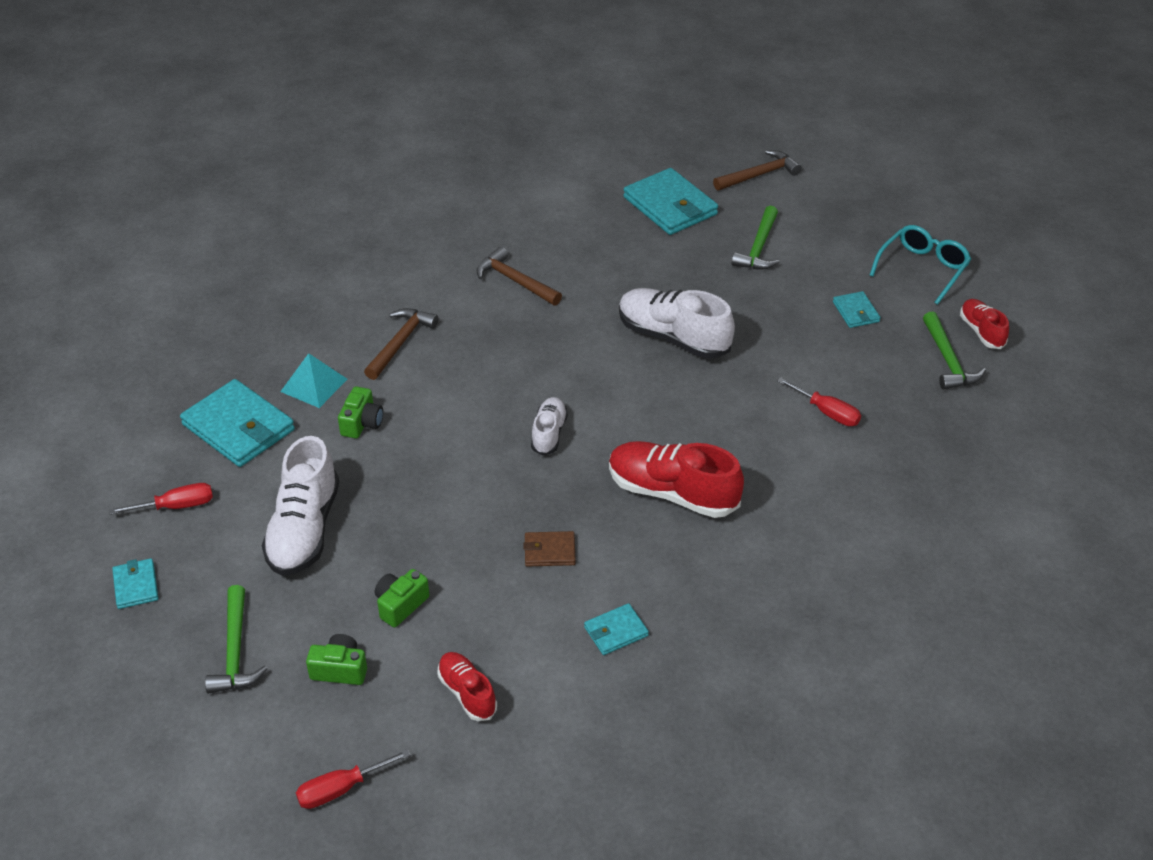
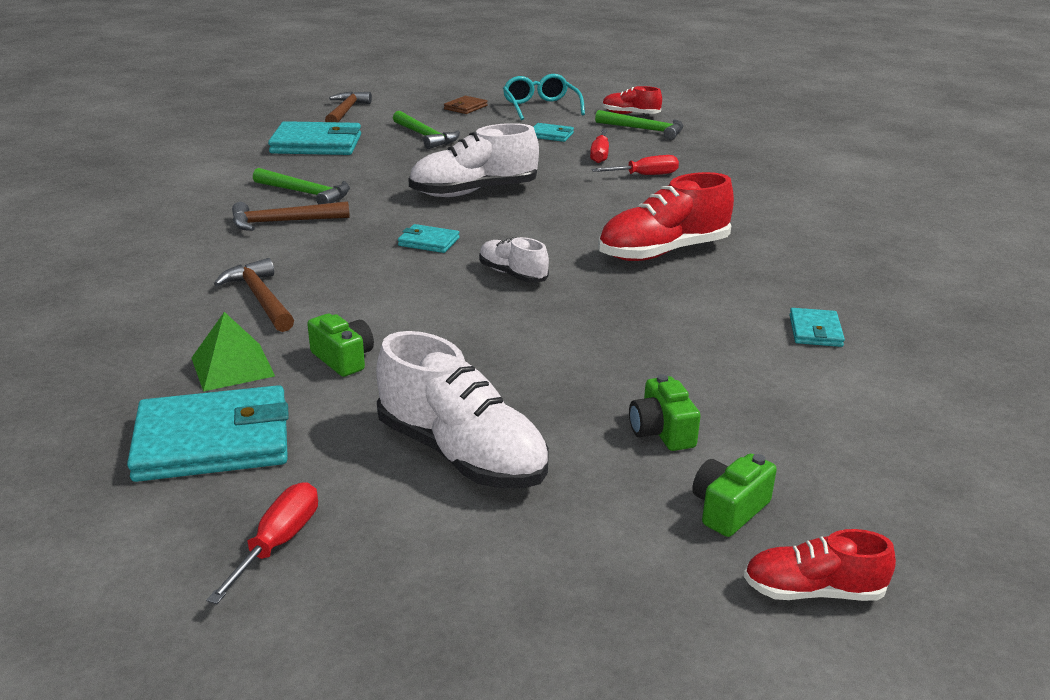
camera: 55 degrees left, 15 degrees down
turquoise wallet [112,558,158,609] -> turquoise wallet moved to [398,224,460,253]
green hammer [205,585,267,694] -> green hammer moved to [253,168,350,204]
turquoise pyramid [280,353,347,408] -> green pyramid [192,312,275,392]
red screwdriver [296,749,410,809] -> red screwdriver moved to [590,129,609,163]
red shoe [437,652,497,721] -> red shoe moved to [744,529,896,601]
brown wallet [523,531,576,567] -> brown wallet moved to [444,96,488,114]

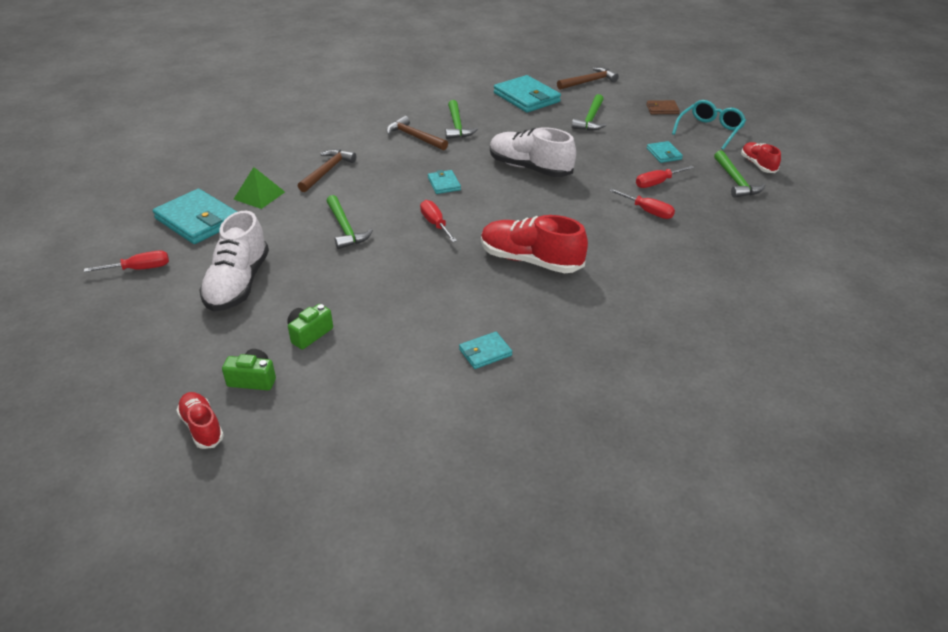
camera: 55 degrees right, 10 degrees up
green camera [307,314,374,377] -> none
white shoe [479,237,549,283] -> red screwdriver [420,200,457,242]
none -> green hammer [326,195,373,249]

